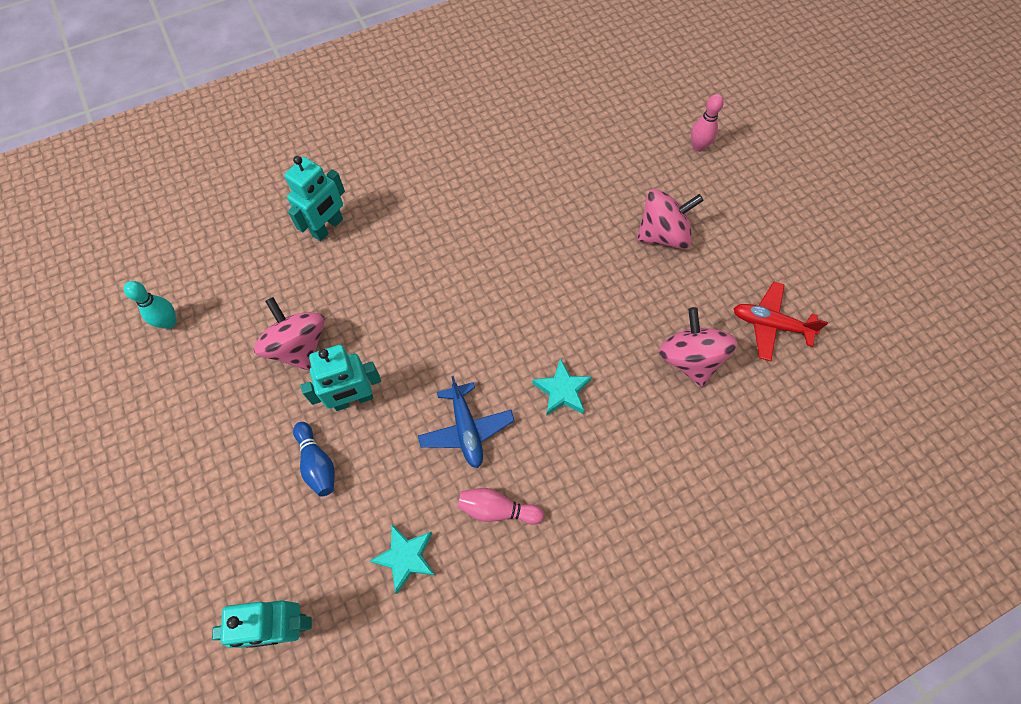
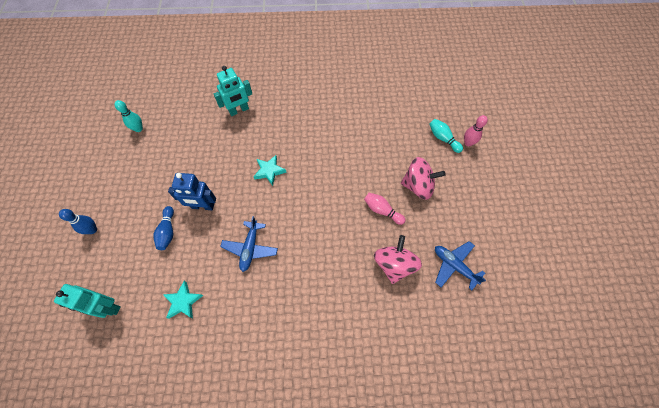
camera: 25 degrees right, 0 degrees up
pink spinning top [254,297,325,371] -> none
turquoise robot [300,345,381,411] -> blue robot [168,173,216,210]
pink bowling pin [458,488,544,525] -> pink bowling pin moved to [364,193,406,225]
turquoise star [532,358,592,416] -> turquoise star moved to [253,155,287,186]
red plane [734,282,828,361] -> blue plane [435,241,486,290]
none -> blue bowling pin [59,209,97,234]
none -> turquoise bowling pin [429,119,463,153]

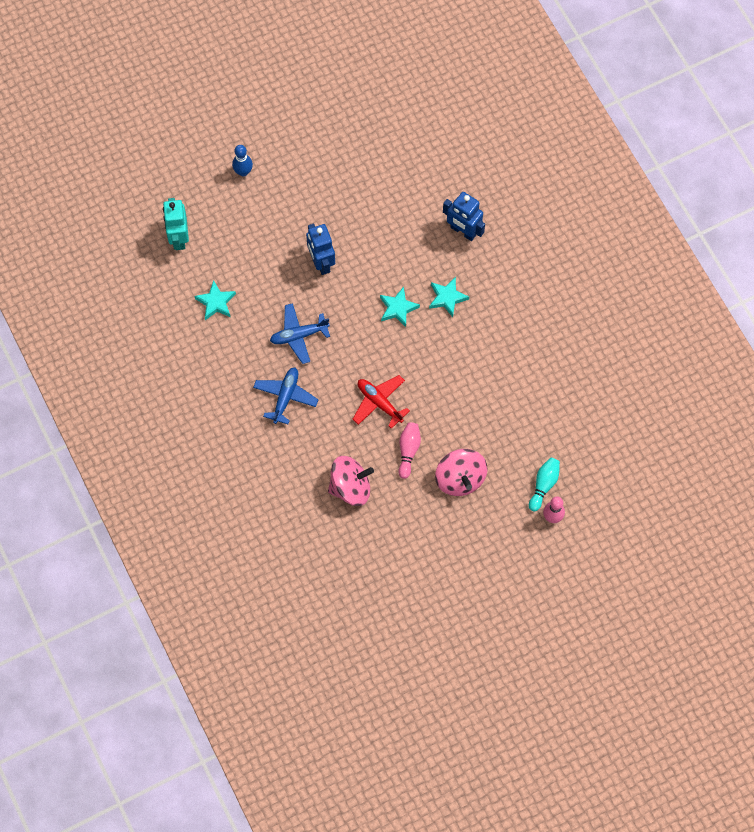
camera: 65 degrees right, 5 degrees up
turquoise bowling pin [114,100,143,132] -> none
blue bowling pin [153,206,174,250] -> none
turquoise robot [214,66,252,116] -> blue robot [443,192,485,241]
blue plane [435,241,486,290] -> blue plane moved to [253,367,318,424]
none -> red plane [353,375,410,429]
none -> turquoise star [429,277,469,317]

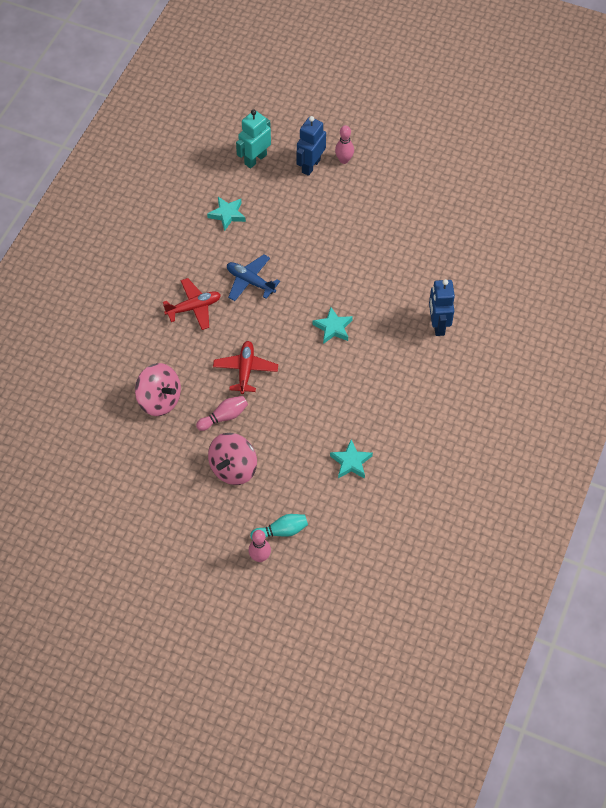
camera: 50 degrees right, 10 degrees down
blue bowling pin [232,145,253,177] -> pink bowling pin [335,125,354,164]
blue plane [253,367,318,424] -> red plane [163,278,221,330]
blue robot [306,224,335,275] -> blue robot moved to [296,116,326,176]
turquoise star [429,277,469,317] -> turquoise star moved to [330,439,373,479]

